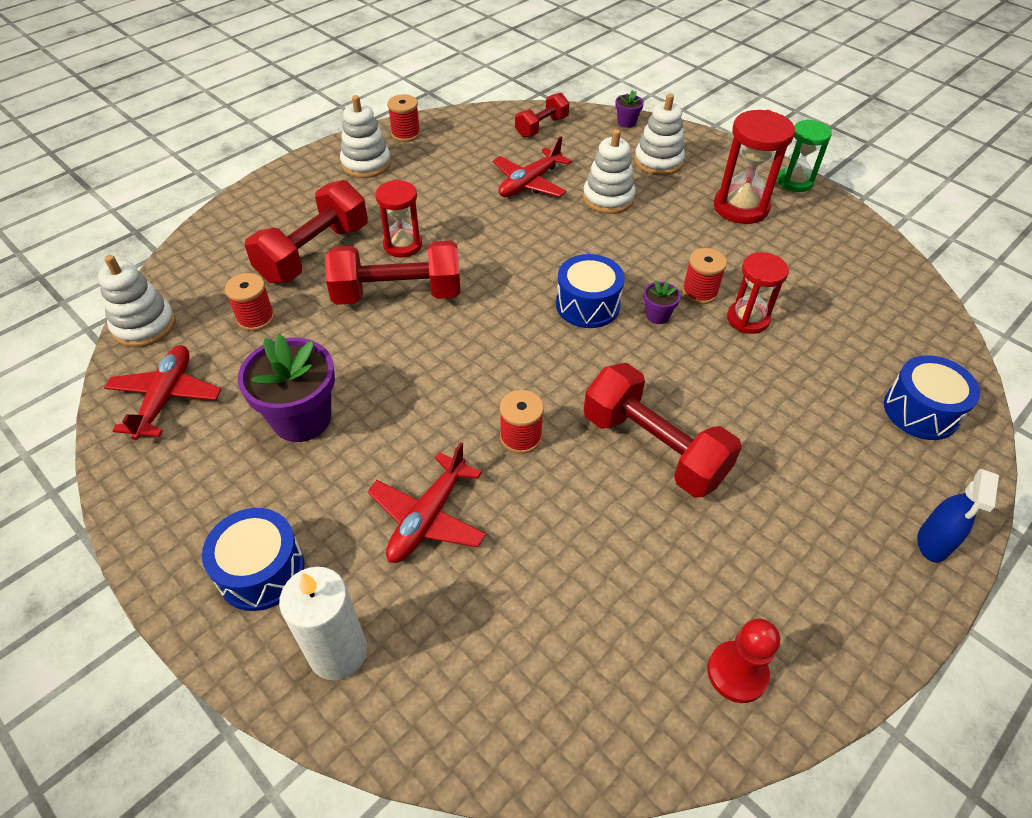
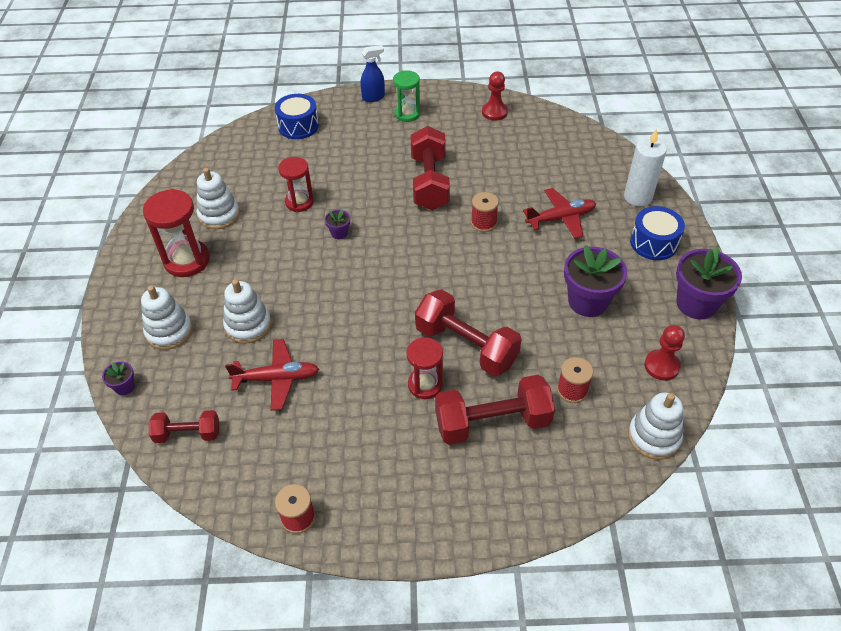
camera: 135 degrees left, 0 degrees up
red plane [104,345,221,440] -> red pawn [644,325,685,381]
white stacking toy [340,95,391,178] -> white stacking toy moved to [197,168,240,229]
blue drum [556,254,625,328] -> none
red spool [682,248,727,304] -> none
green hourglass [777,119,832,192] -> green hourglass moved to [393,70,420,122]
none -> purple flower pot [676,247,742,320]

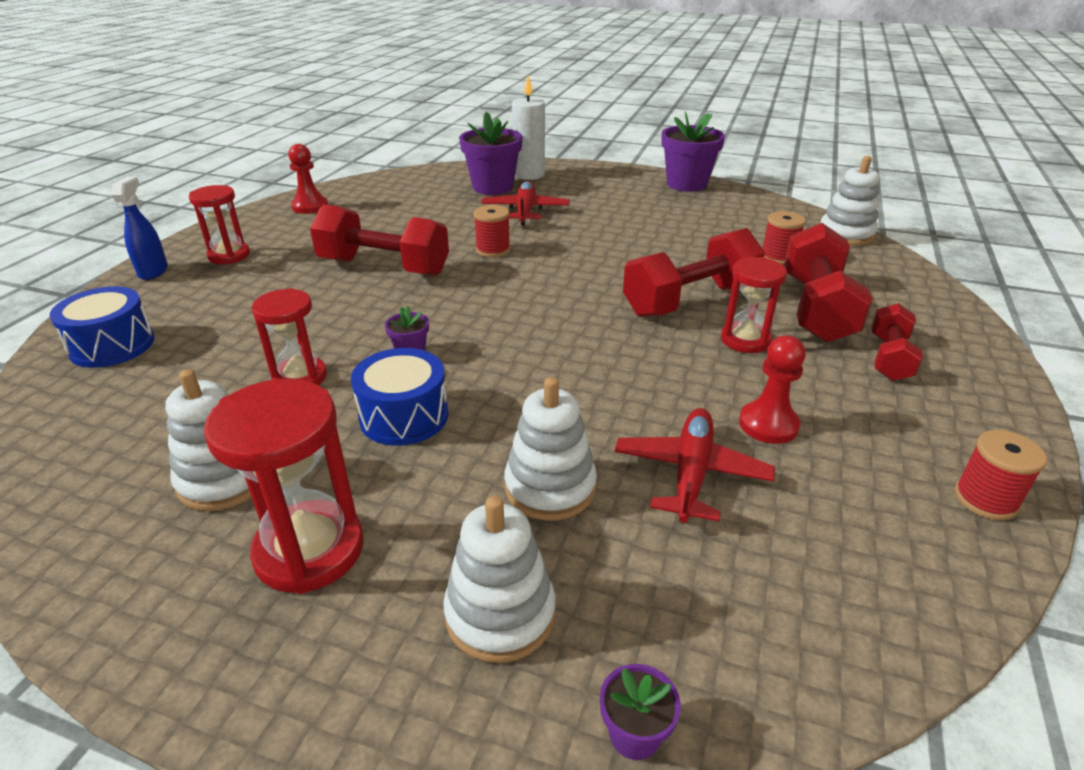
camera: 70 degrees left, 15 degrees down
red dumbbell [149,410,219,443] -> red dumbbell moved to [871,303,923,381]
green hourglass [393,70,420,122] -> red hourglass [189,185,250,264]
purple flower pot [564,245,627,317] -> purple flower pot moved to [459,111,523,195]
blue drum [630,206,685,260] -> blue drum moved to [351,348,449,446]
red pawn [644,325,685,381] -> red pawn moved to [739,335,806,444]

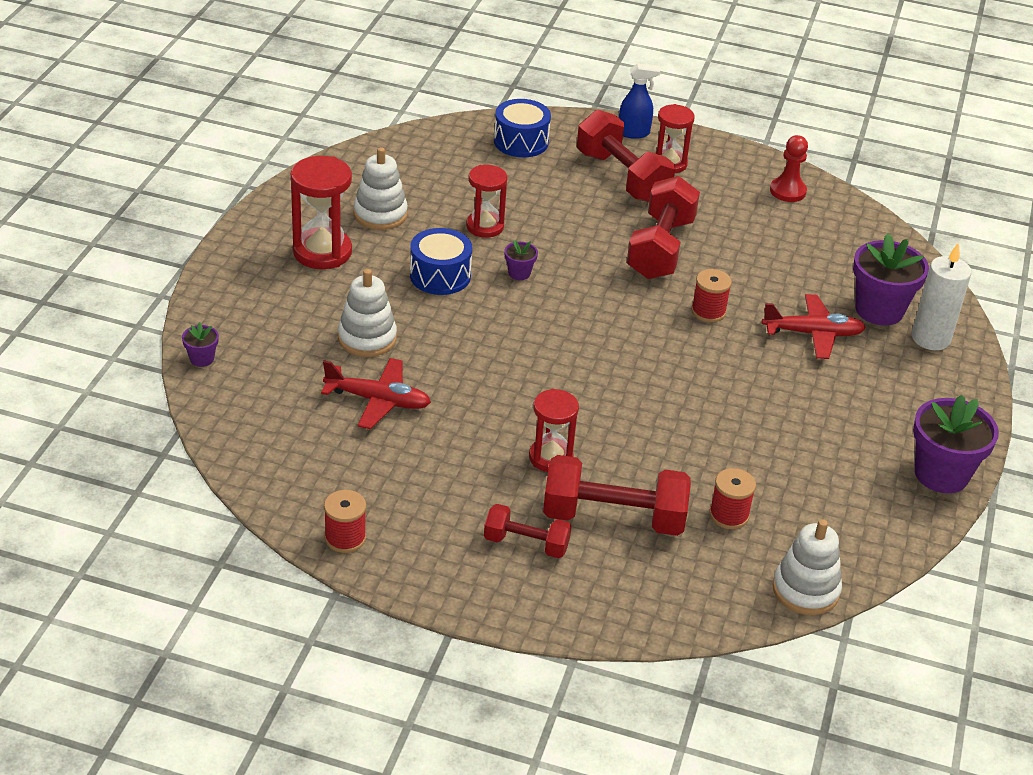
camera: 85 degrees right, 5 degrees up
white stacking toy [443,496,556,663] -> none
red dumbbell [623,228,765,317] -> red dumbbell moved to [577,110,675,202]
red pawn [739,335,806,444] -> none

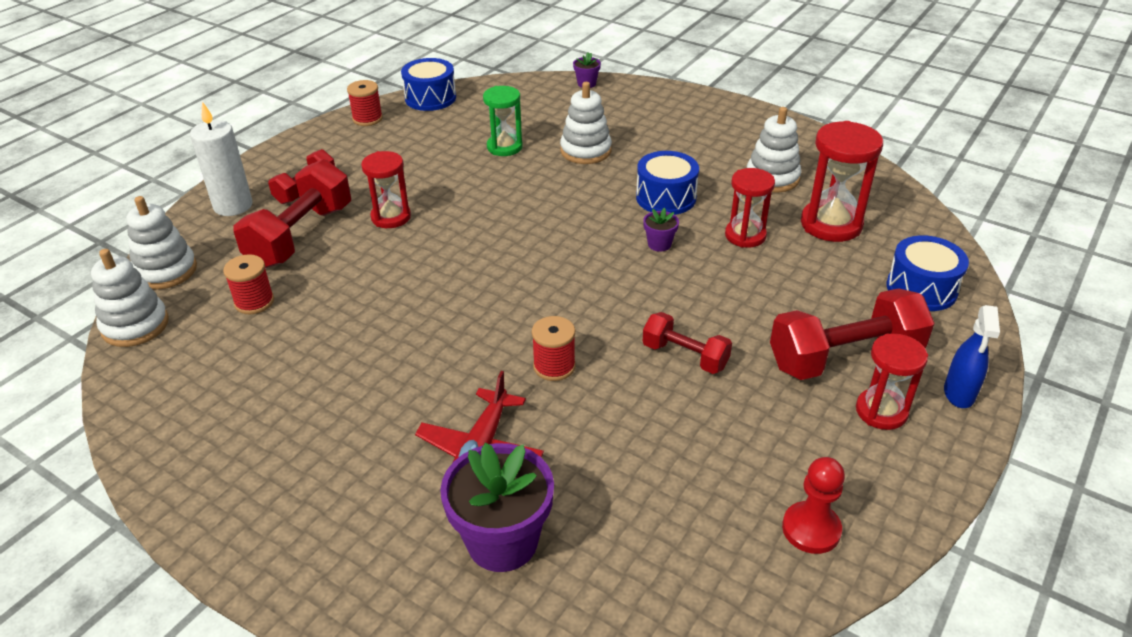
camera: 110 degrees right, 0 degrees up
red hourglass [290,156,352,269] -> red hourglass moved to [801,121,883,242]
red plane [321,358,431,429] -> green hourglass [483,86,523,156]
red dumbbell [627,176,700,279] -> red dumbbell [643,312,732,374], size x0.57
white candle [912,242,971,350] -> white candle moved to [190,102,253,216]
purple flower pot [913,395,999,493] -> none
none -> white stacking toy [126,196,197,289]
none -> blue drum [401,58,456,111]

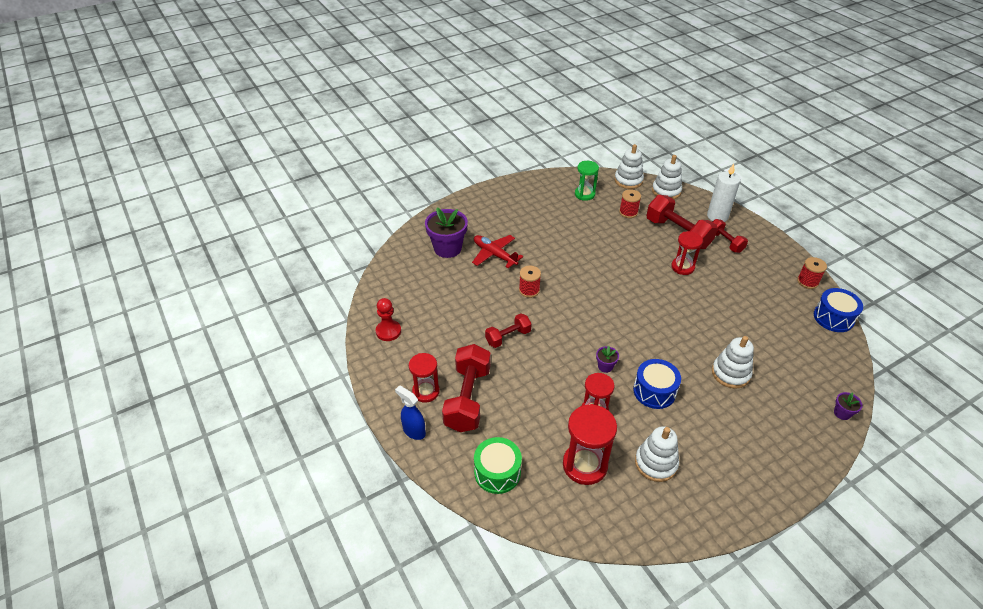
camera: 115 degrees right, 5 degrees up
green hourglass [483,86,523,156] -> green hourglass moved to [575,161,599,201]
blue drum [887,235,969,311] -> green drum [474,437,522,494]

